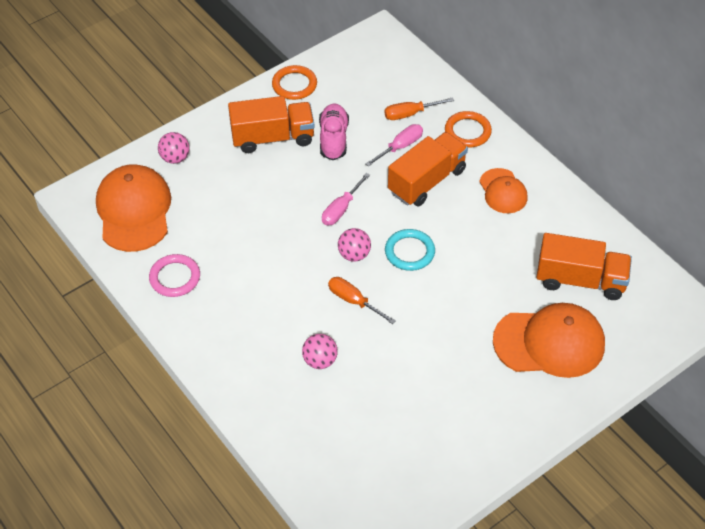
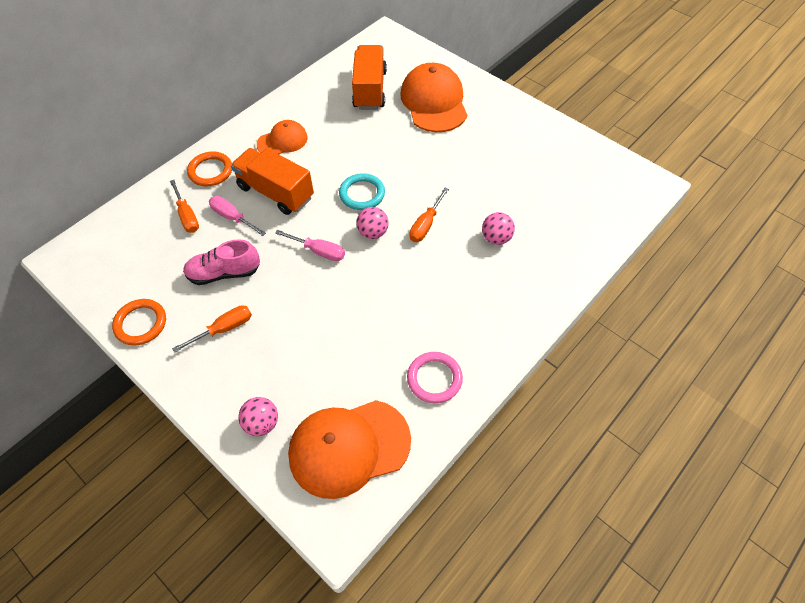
camera: 100 degrees left, 5 degrees up
orange truck [228,96,315,153] -> orange screwdriver [172,305,252,353]

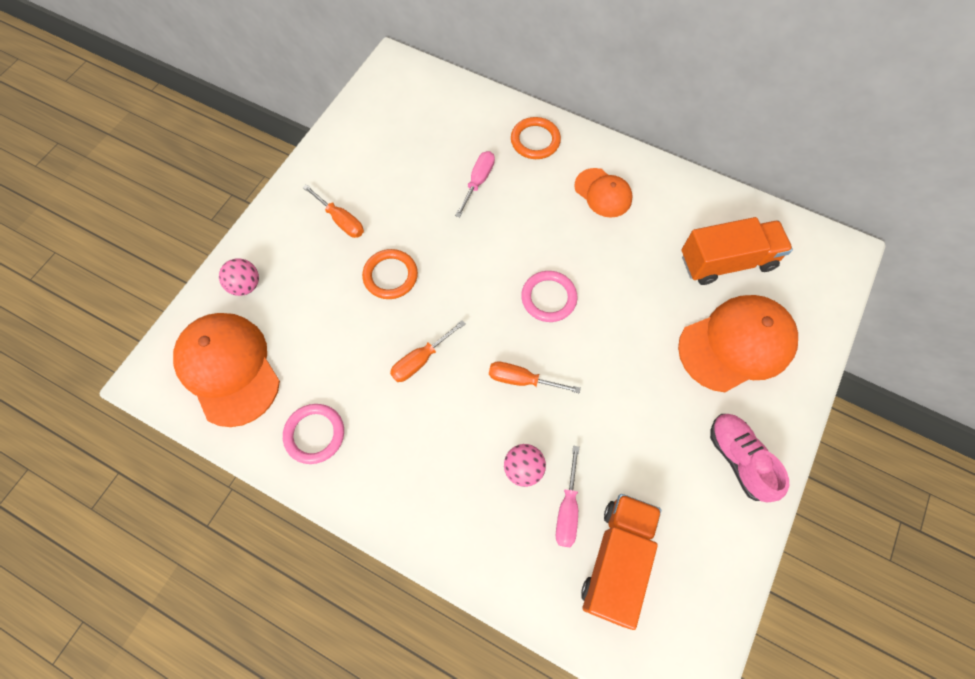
camera: 75 degrees right, 10 degrees up
orange ring [112,299,166,345] -> orange ring moved to [362,249,418,299]
orange screwdriver [170,180,199,233] -> orange screwdriver moved to [390,320,466,382]
pink shoe [183,239,260,285] -> pink shoe moved to [710,414,789,502]
orange truck [231,148,314,215] -> orange truck moved to [581,494,661,630]
pink screwdriver [275,230,345,261] -> pink screwdriver moved to [556,446,579,547]
turquoise ring [339,173,385,210] -> pink ring [521,271,577,322]
pink ball [357,207,389,239] -> none

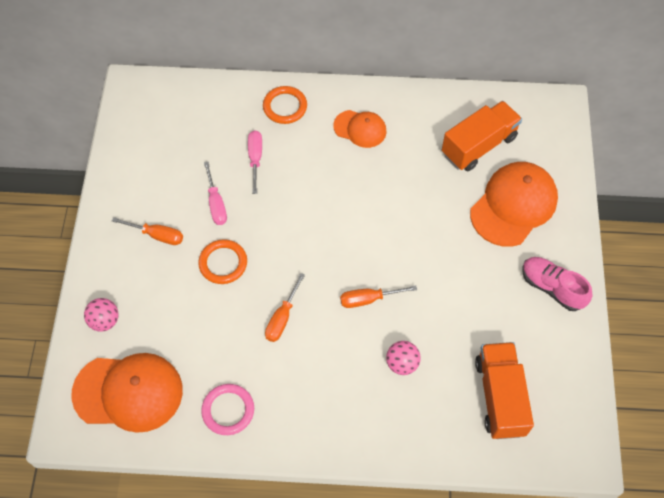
camera: 25 degrees left, 5 degrees down
orange cap [173,313,280,427] -> orange cap turned 150 degrees clockwise [71,353,183,433]
pink ring [521,271,577,322] -> none
pink screwdriver [556,446,579,547] -> pink screwdriver moved to [204,162,227,225]

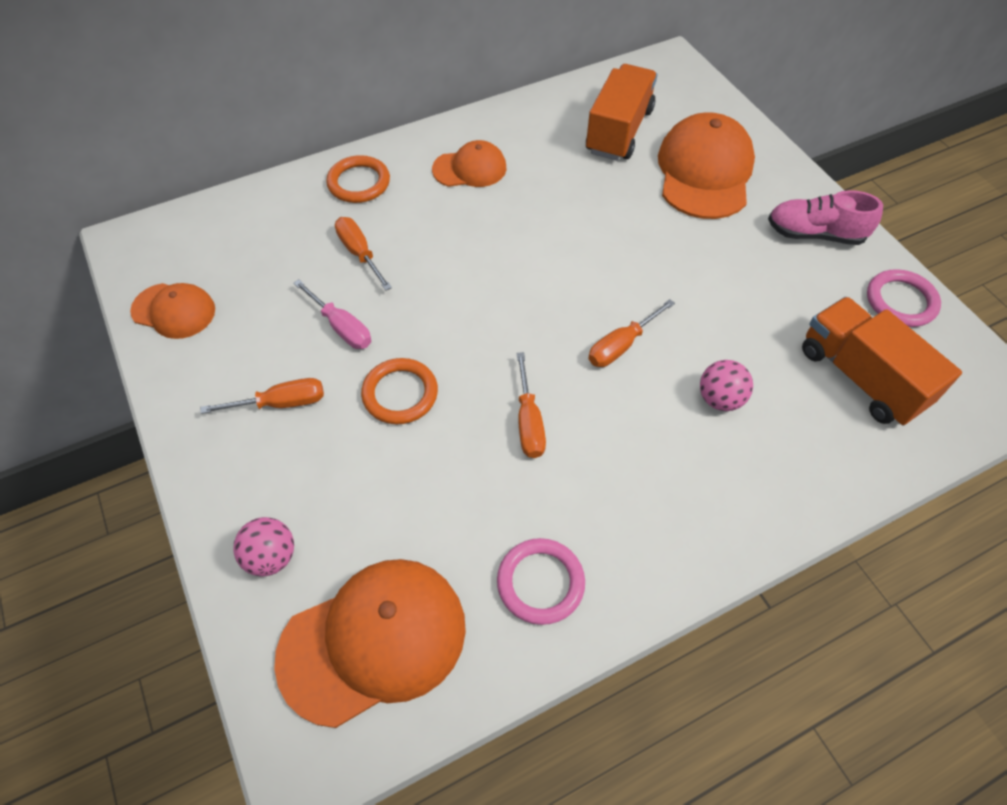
camera: 30 degrees left, 5 degrees down
pink screwdriver [248,130,262,194] -> orange screwdriver [335,217,392,291]
none -> orange cap [130,283,215,339]
none -> pink ring [867,269,941,327]

